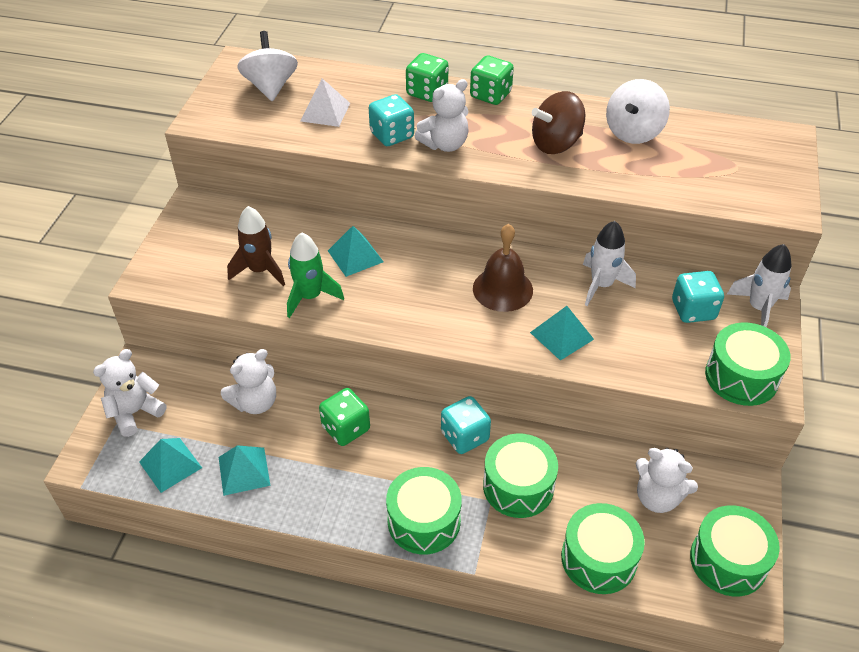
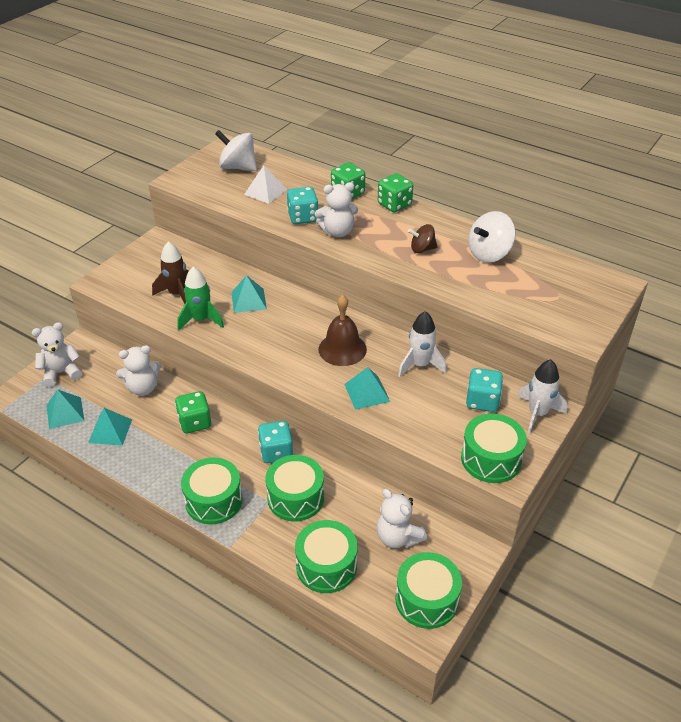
camera: 20 degrees right, 5 degrees down
white spinning top [237,31,298,101] -> white spinning top turned 75 degrees counterclockwise [215,130,257,171]
brown spinning top [532,91,585,154] -> brown spinning top [408,224,437,253], size x0.62

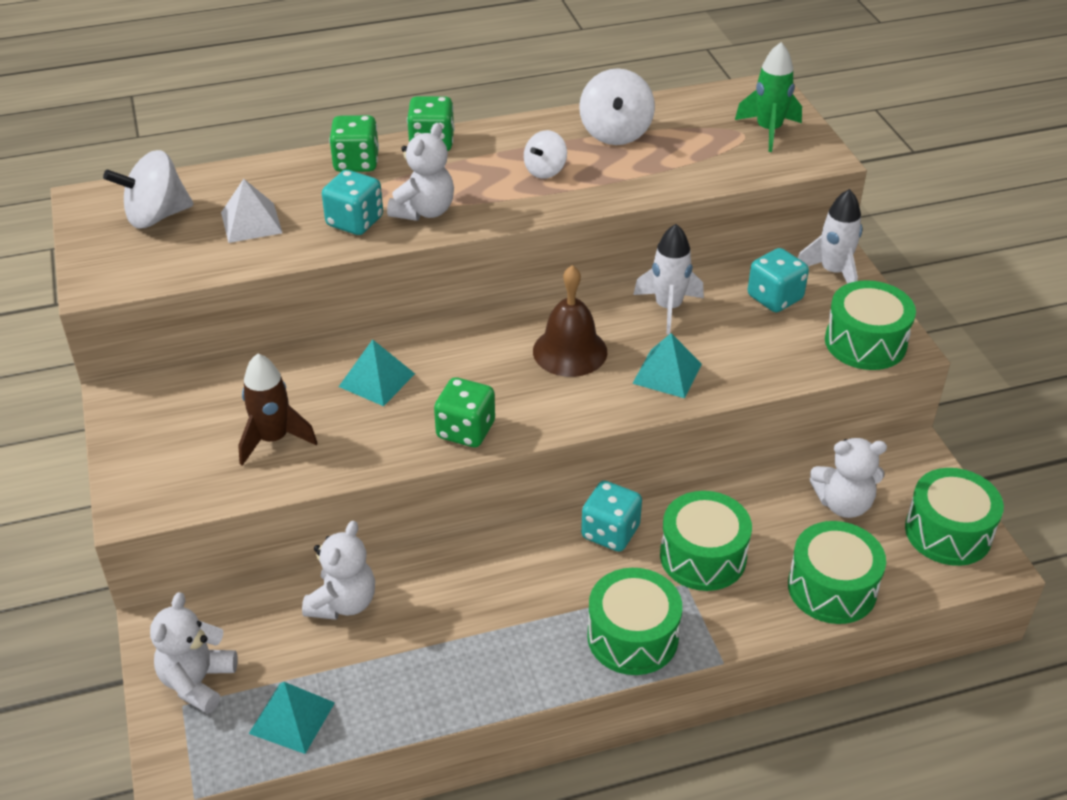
camera: 50 degrees left, 0 degrees up
turquoise pyramid [88,408,132,446] -> none
green dice [175,391,212,433] -> green dice moved to [434,377,495,447]
green rocket [177,267,224,331] -> green rocket moved to [735,42,802,152]
brown spinning top [408,224,437,253] -> white spinning top [524,130,567,179]

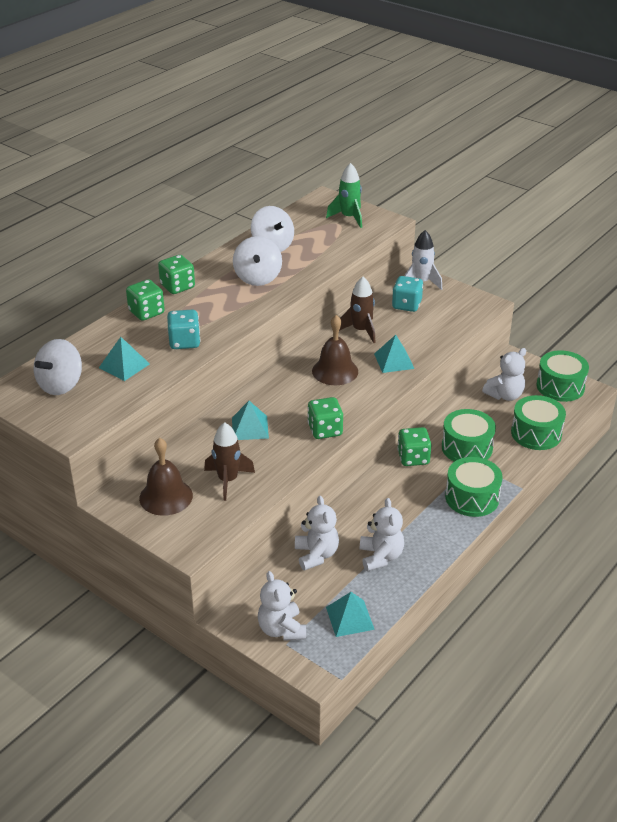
camera: 35 degrees left, 5 degrees down
white pyramid [221,179,282,243] -> turquoise pyramid [99,337,150,381]
white teddy bear [387,123,454,221] -> white teddy bear moved to [360,498,404,572]
white spinning top [524,130,567,179] -> white spinning top [233,236,282,286], size x1.61
turquoise dice [581,481,642,552] -> green dice [397,427,432,466]
white rocket [633,224,704,334] -> brown rocket [339,277,376,343]
green drum [825,280,916,370] -> none
none -> brown bell [139,438,193,516]

